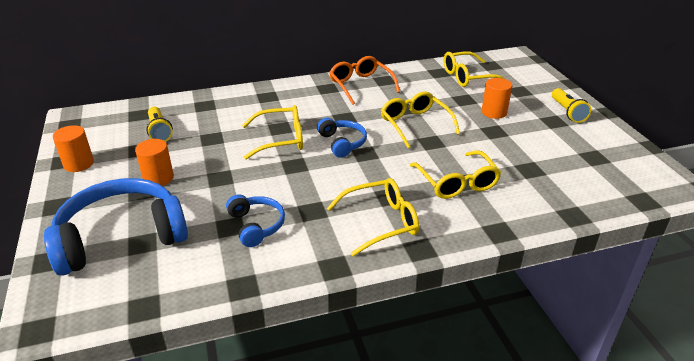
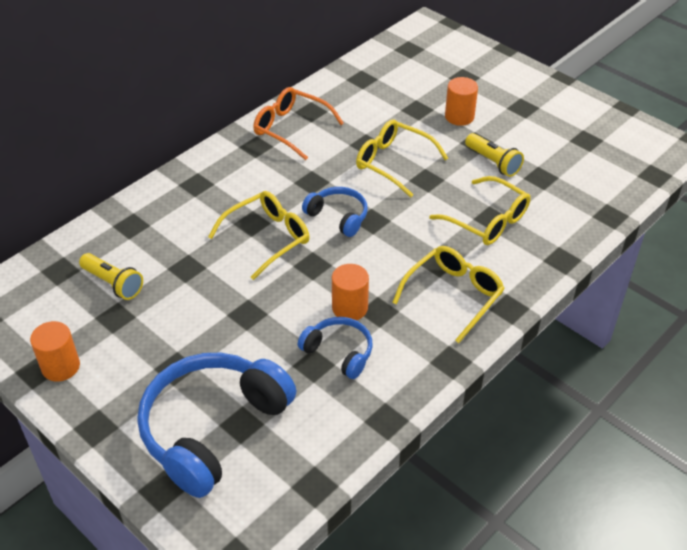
camera: 30 degrees left, 10 degrees up
orange cylinder [135,139,174,186] -> orange cylinder moved to [332,264,369,320]
yellow glasses [443,51,505,87] -> none
yellow flashlight [552,88,592,123] -> yellow flashlight moved to [465,133,524,177]

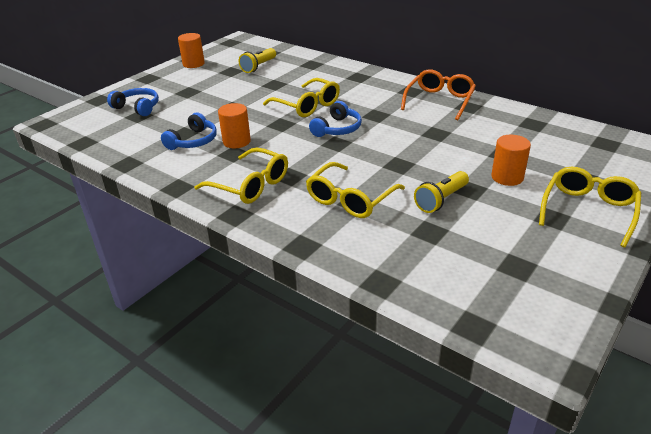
camera: 85 degrees right, 10 degrees down
blue headphones [137,353,297,498] -> blue headphones [107,88,159,116], size x0.50
yellow glasses [356,119,448,197] -> yellow glasses moved to [539,167,641,247]

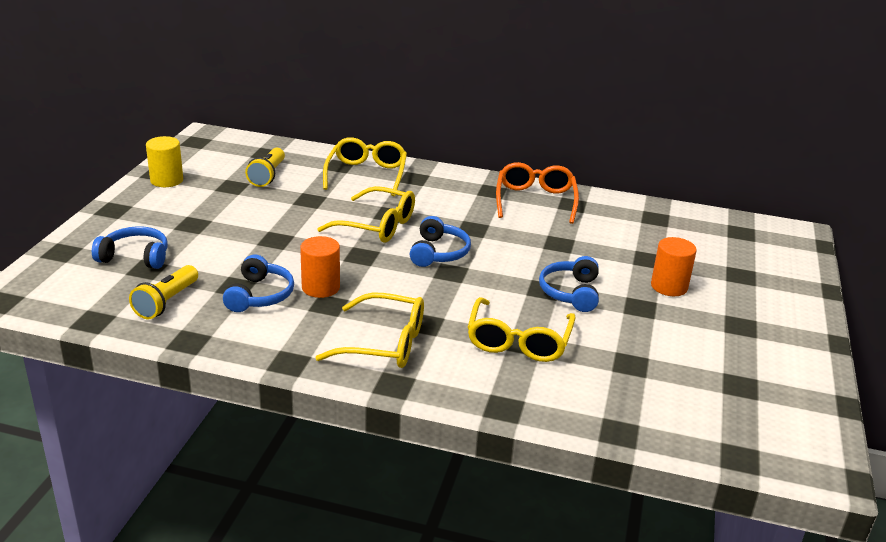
camera: 25 degrees left, 5 degrees down
orange cylinder [178,33,205,68] -> yellow cylinder [146,136,183,187]
yellow flashlight [414,171,469,213] -> yellow flashlight moved to [129,265,198,319]
yellow glasses [539,167,641,247] -> yellow glasses moved to [323,137,407,196]
none -> blue headphones [539,256,599,312]

